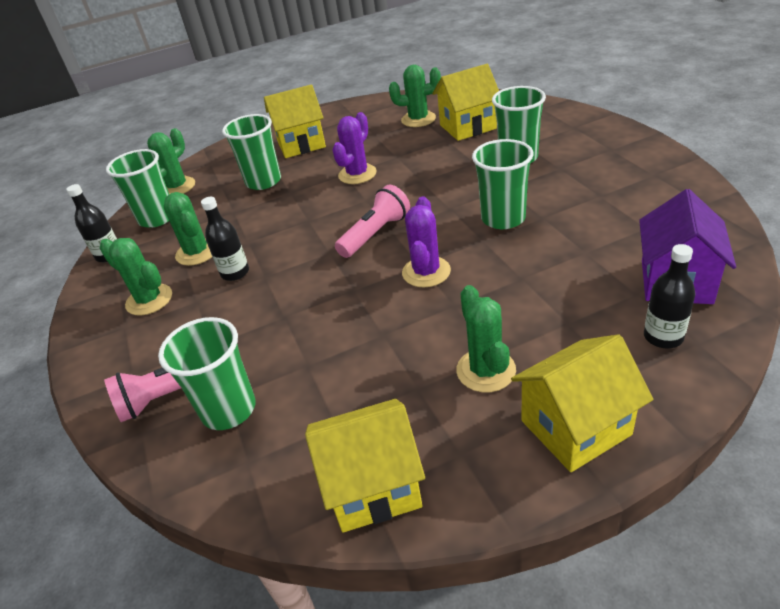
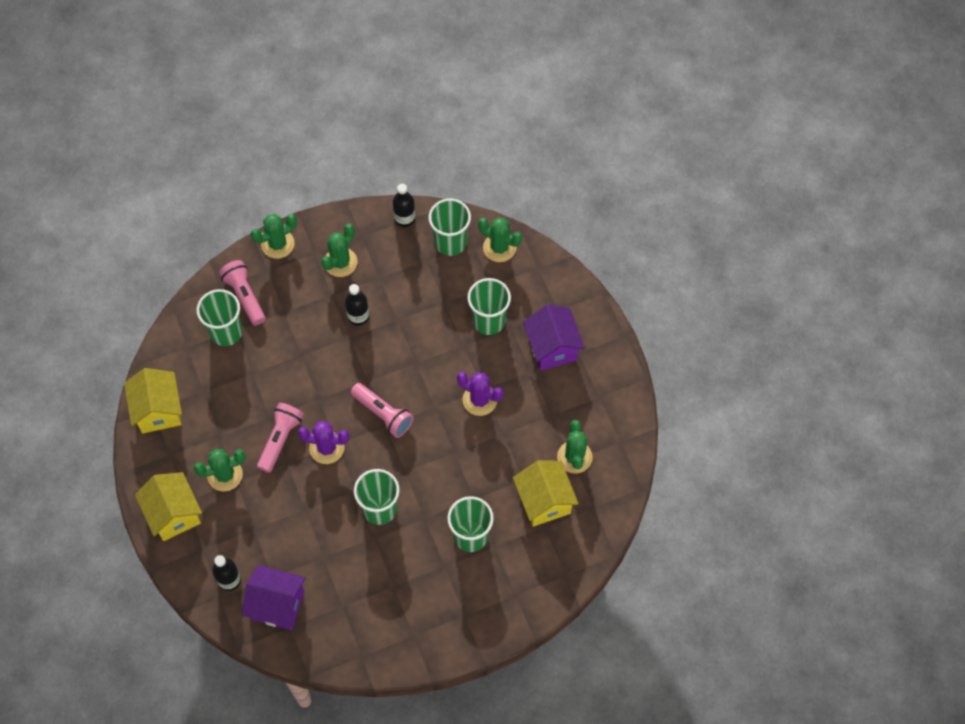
camera: 85 degrees right, 25 degrees up
green cactus [164,192,212,266] -> green cactus moved to [251,214,297,259]
yellow house [264,84,326,158] -> purple house [523,304,585,371]
none -> pink flashlight [257,403,304,473]

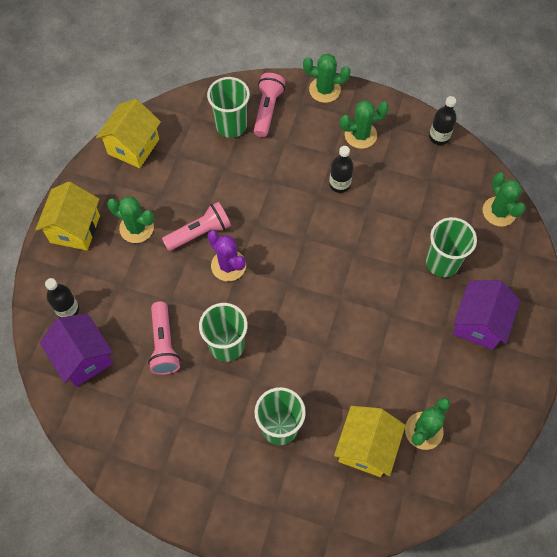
camera: 40 degrees right, 0 degrees up
pink flashlight [350,383,414,438] -> pink flashlight moved to [148,301,181,375]
green cup [429,199,471,256] -> none
purple cactus [457,372,503,416] -> none

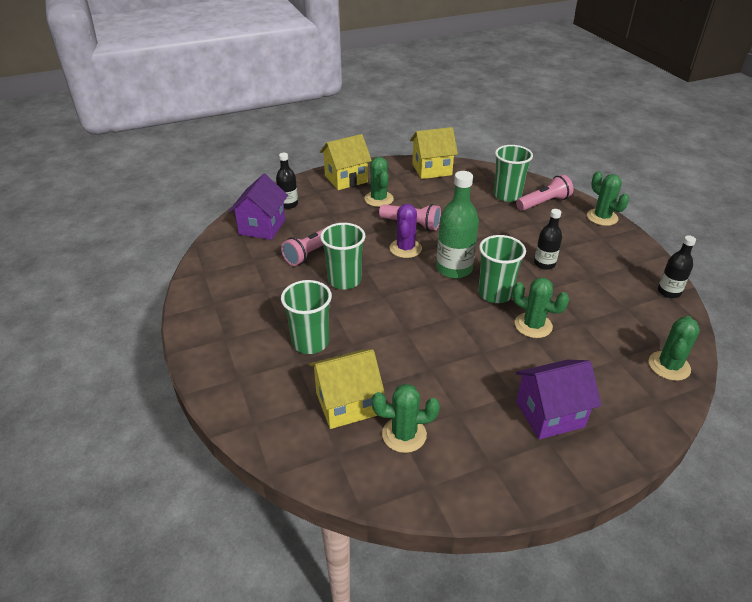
camera: 50 degrees right, 25 degrees down
green cactus [340,100,389,149] -> green cactus moved to [512,277,569,338]
green cup [426,217,477,277] -> green cup moved to [478,235,526,303]
none -> green bottle [436,171,479,278]

